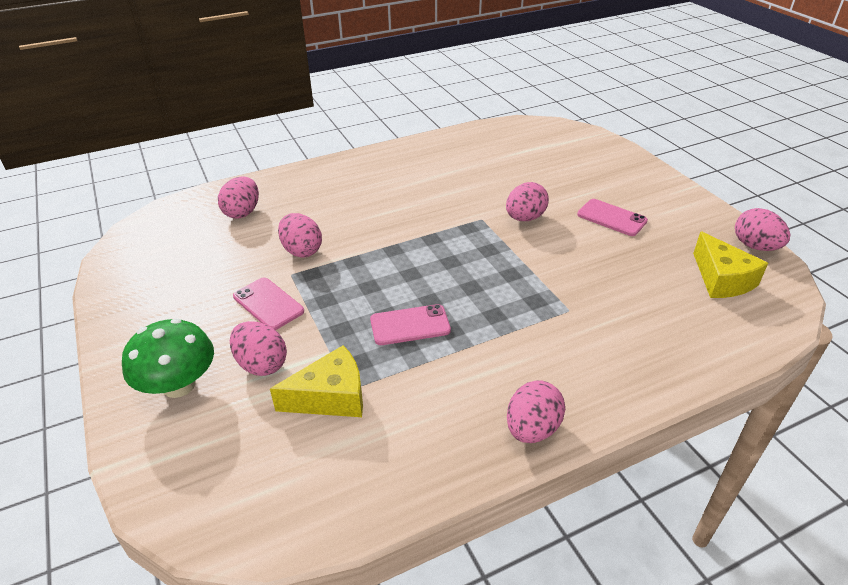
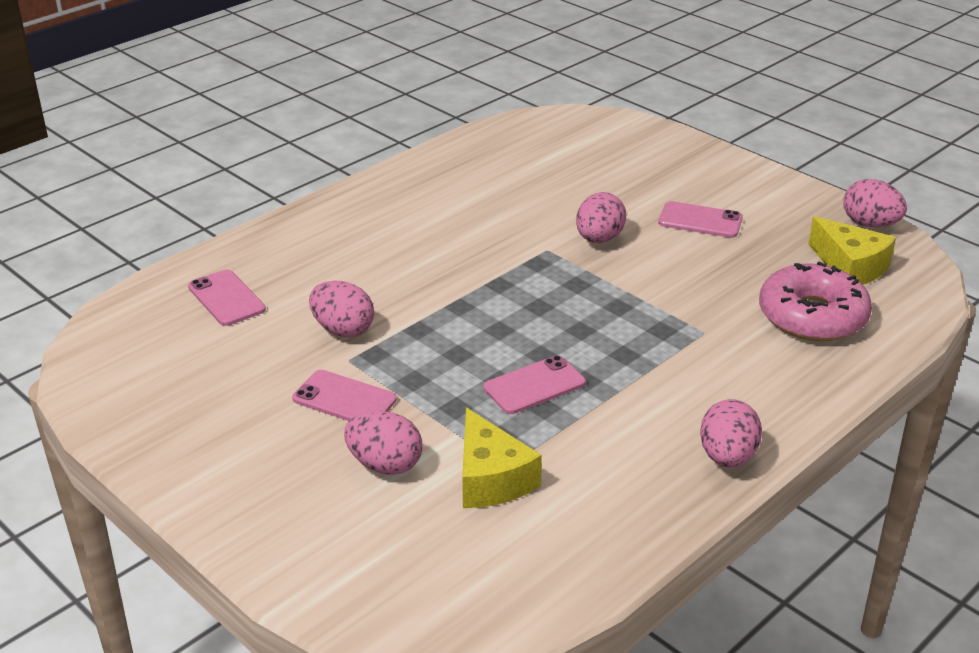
camera: 20 degrees left, 5 degrees down
green mushroom [122,318,214,398] -> none
pink egg [218,177,259,219] -> pink phone [188,270,266,326]
yellow cheese [270,345,363,417] -> yellow cheese turned 105 degrees clockwise [462,408,542,508]
none -> pink donut [759,262,872,341]

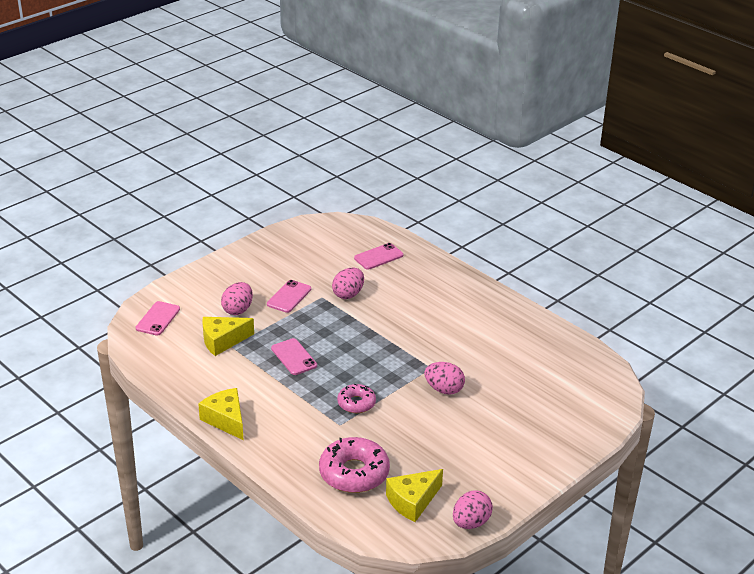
camera: 90 degrees right, 0 degrees up
pink phone [658,201,743,238] -> pink phone moved to [136,301,180,336]
pink egg [700,399,762,467] -> yellow cheese [198,388,243,440]
none -> pink donut [337,384,376,413]

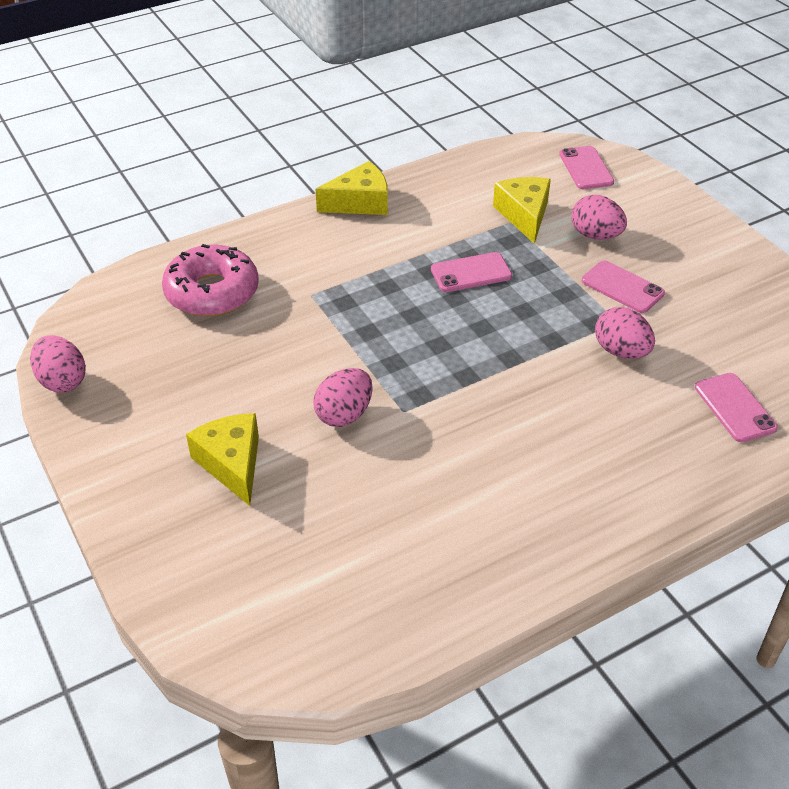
camera: 105 degrees right, 10 degrees up
pink phone [136,301,180,336] -> pink phone turned 45 degrees clockwise [559,146,614,189]
pink donut [337,384,376,413] -> none
yellow cheese [386,469,443,522] -> yellow cheese moved to [186,413,259,506]

